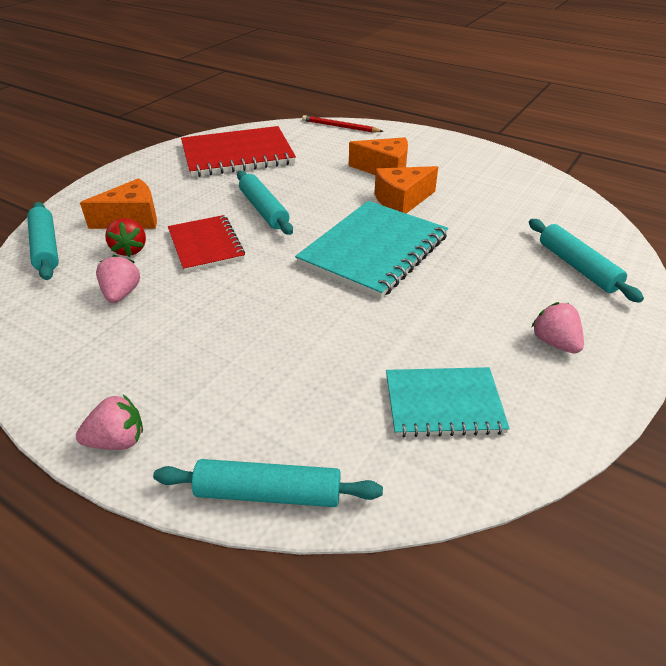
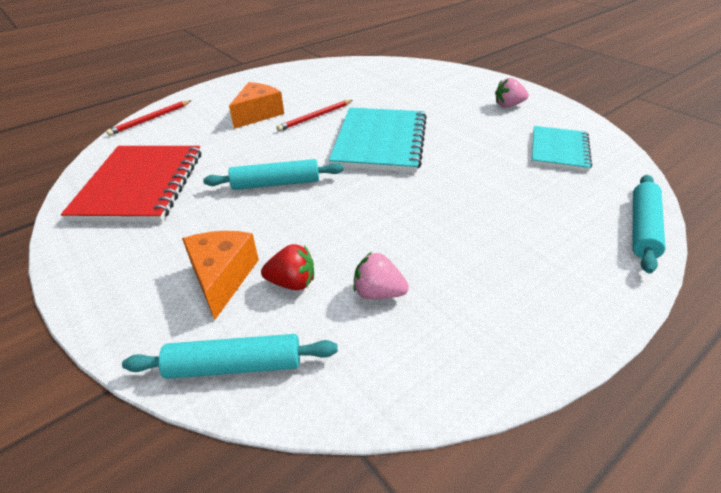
camera: 70 degrees left, 0 degrees up
pink strawberry [76,395,143,450] -> none
red notebook [168,215,245,272] -> none
turquoise notebook [295,201,448,299] -> turquoise notebook turned 45 degrees clockwise [329,108,427,173]
orange cheese [374,166,438,214] -> red pencil [277,100,353,131]
turquoise rolling pin [529,219,644,303] -> none

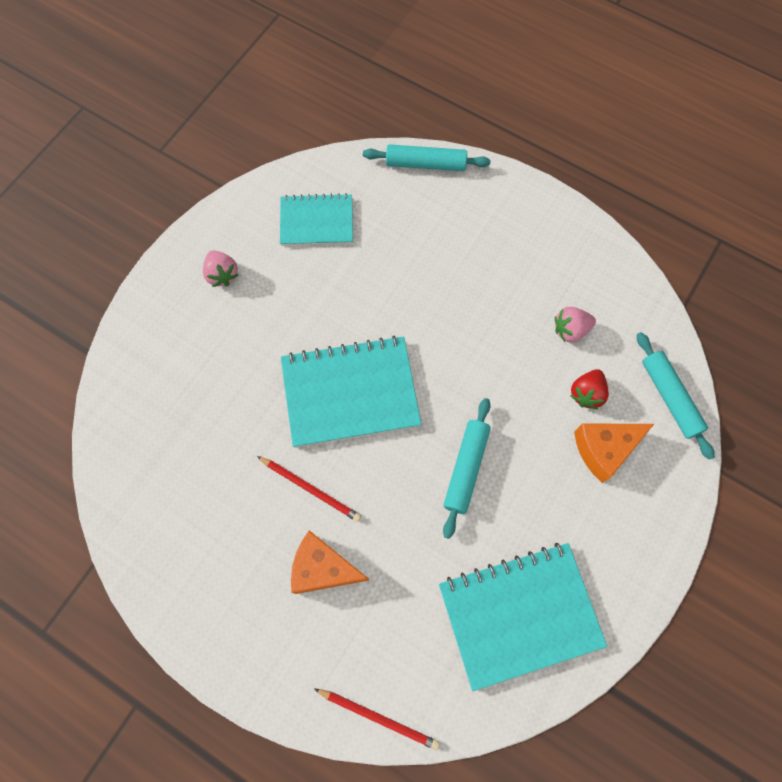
camera: 110 degrees left, 30 degrees up
red notebook [61,146,201,222] -> turquoise notebook [439,543,607,691]
turquoise rolling pin [203,159,344,190] -> turquoise rolling pin turned 45 degrees clockwise [443,398,491,539]
red strawberry [261,244,314,290] -> red strawberry turned 135 degrees counterclockwise [570,369,609,410]
pink strawberry [354,252,409,299] -> pink strawberry turned 75 degrees clockwise [555,307,596,342]

